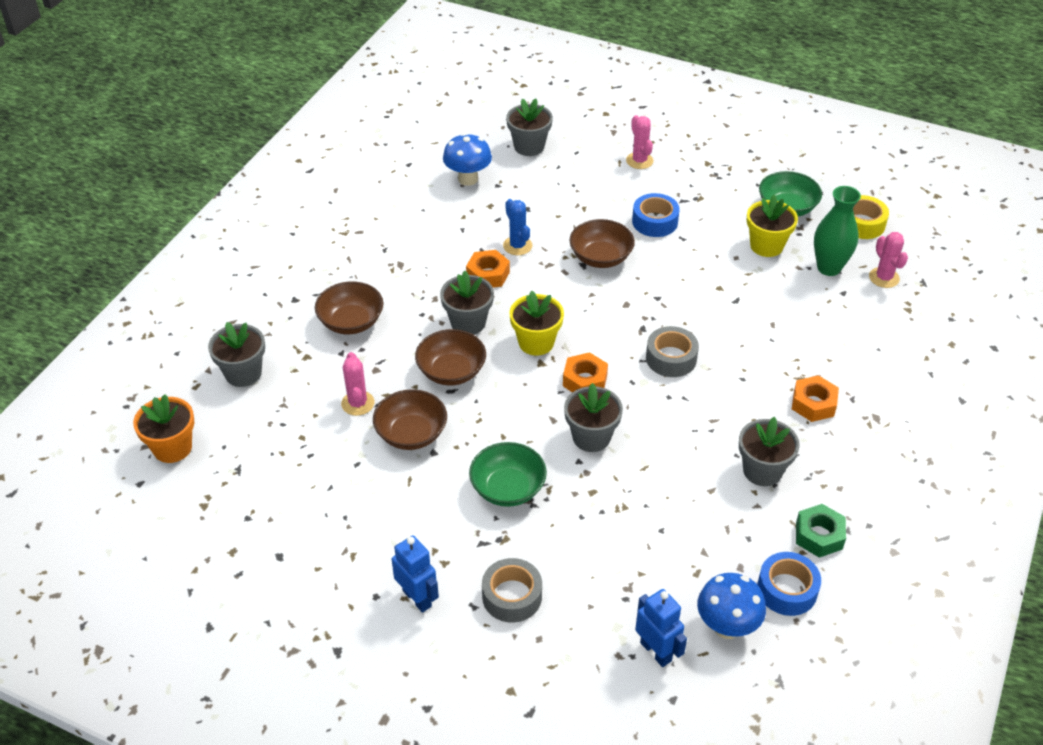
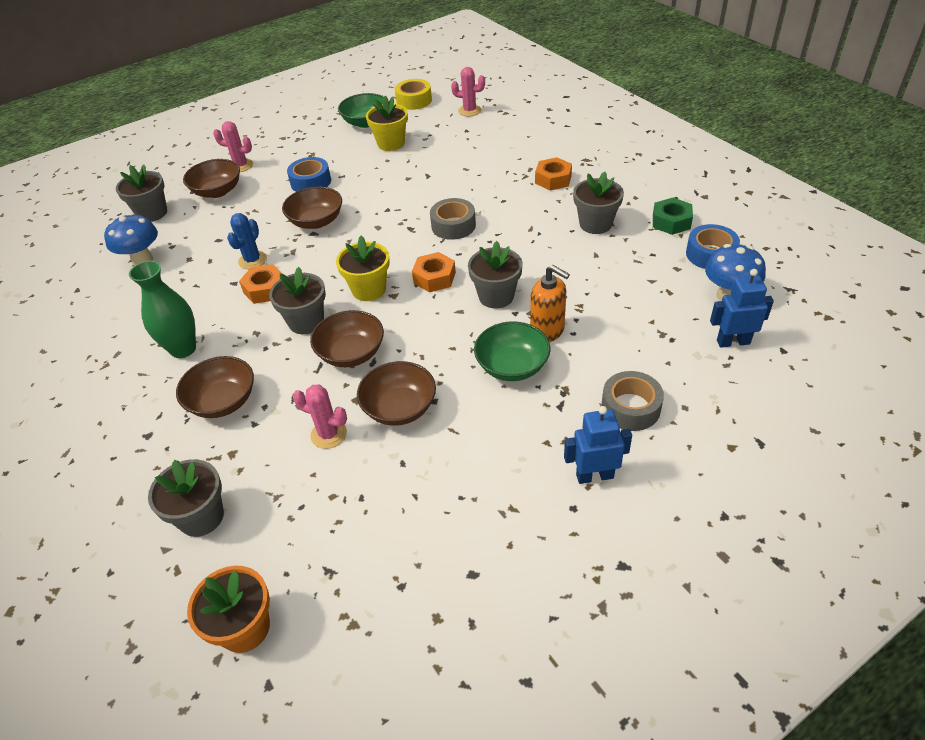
camera: 55 degrees left, 0 degrees up
blue cactus [503,199,533,255] -> blue cactus turned 75 degrees counterclockwise [227,213,267,269]
green vase [814,186,861,276] -> green vase moved to [129,261,196,358]
none -> brown bowl [183,159,240,198]
none -> orange soap dispenser [530,265,570,342]

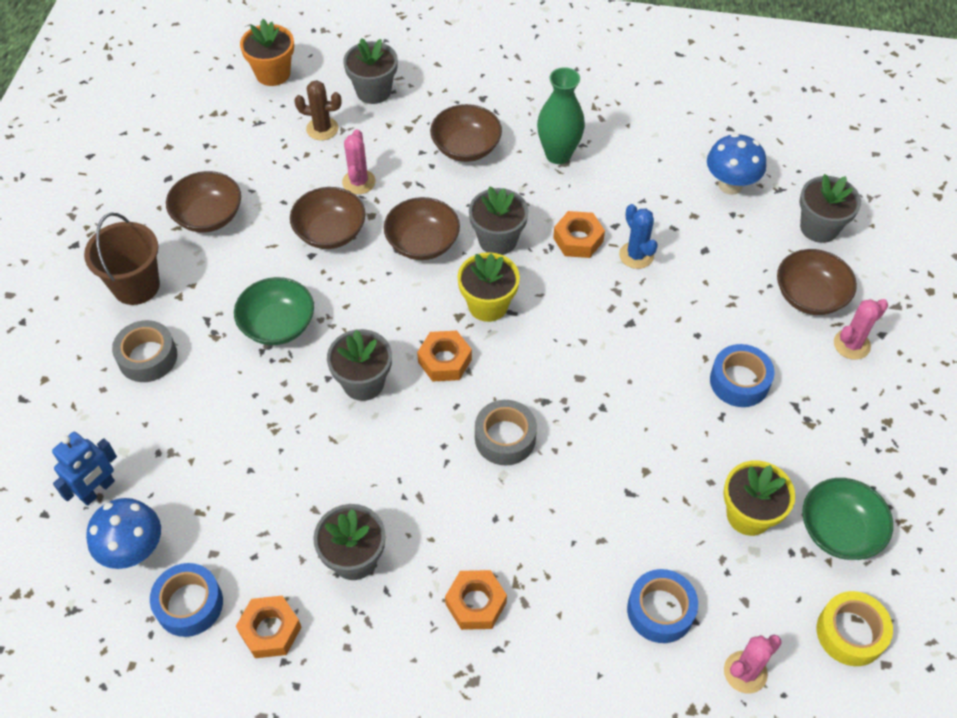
camera: 130 degrees right, 10 degrees up
brown bowl [282,187,342,229] -> brown bowl moved to [166,171,241,233]
pink cactus [293,384,347,449] -> pink cactus turned 60 degrees counterclockwise [342,129,376,194]
orange soap dispenser [530,265,570,342] -> none
blue robot [564,406,632,484] -> brown bucket [84,213,160,305]
green nut [653,198,693,235] -> orange nut [236,596,301,658]
none -> brown cactus [294,80,342,140]
none -> blue tape [627,569,698,643]

